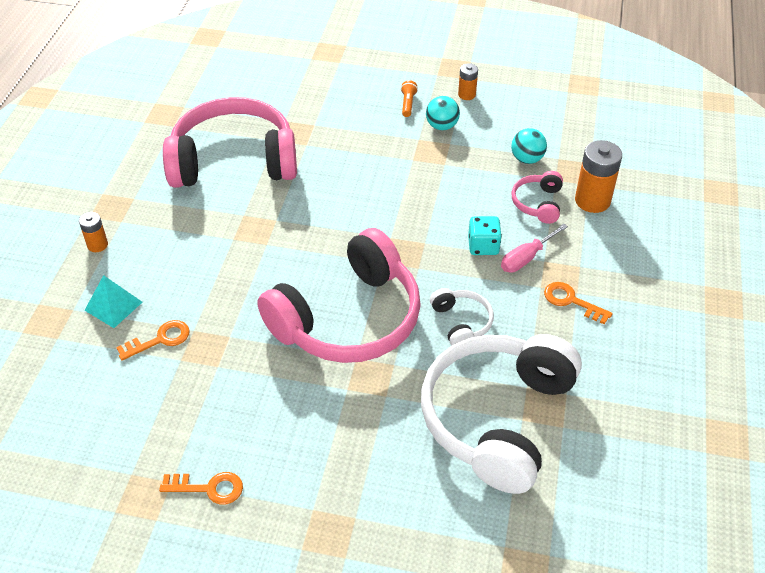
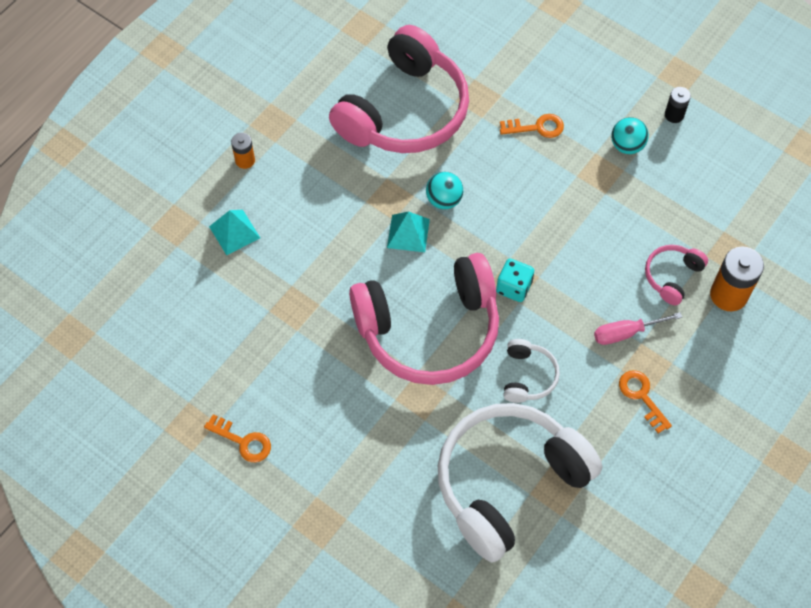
camera: 25 degrees right, 15 degrees up
orange key [116,320,190,361] -> orange key moved to [500,114,564,138]
pink headphones [163,97,297,188] -> pink headphones turned 105 degrees clockwise [329,25,469,153]
orange flashlight [401,80,418,117] -> none
orange battery [458,63,478,100] -> black battery [665,87,691,123]
turquoise dice [468,216,502,255] -> turquoise dice moved to [496,258,534,302]
turquoise ball [511,128,547,164] -> turquoise ball moved to [426,172,463,209]
none -> turquoise pyramid [387,211,430,252]

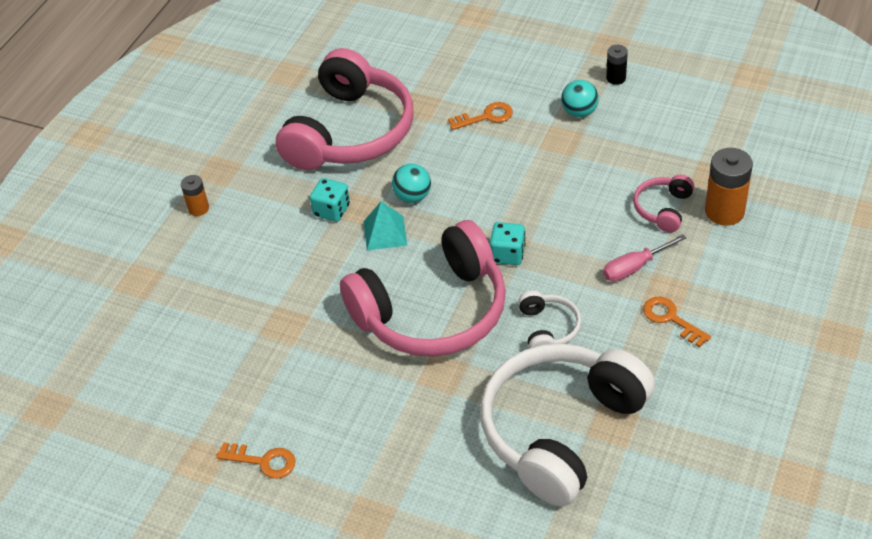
camera: 10 degrees left, 15 degrees down
turquoise pyramid [209,210,260,255] -> none
none -> turquoise dice [310,178,350,222]

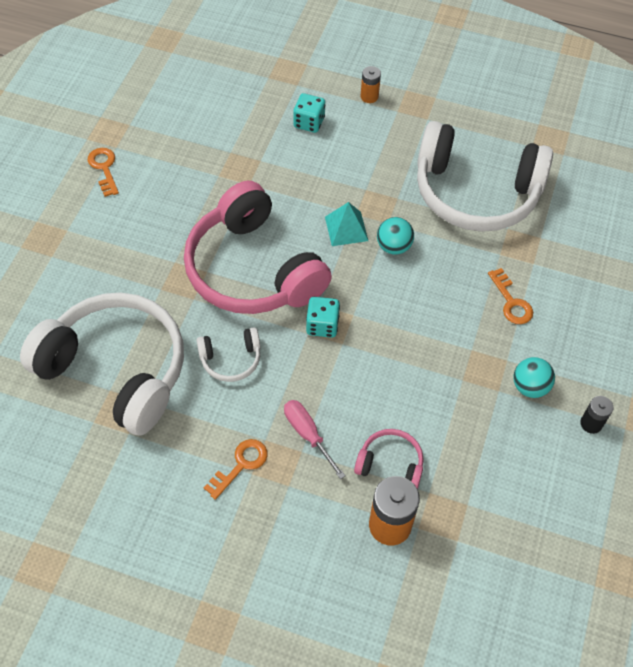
camera: 80 degrees right, 10 degrees up
orange key [216,442,296,479] -> orange key turned 150 degrees clockwise [88,148,119,197]
pink headphones [276,48,414,170] -> white headphones [417,121,553,232]
turquoise dice [310,178,350,222] -> turquoise dice moved to [293,93,325,133]

